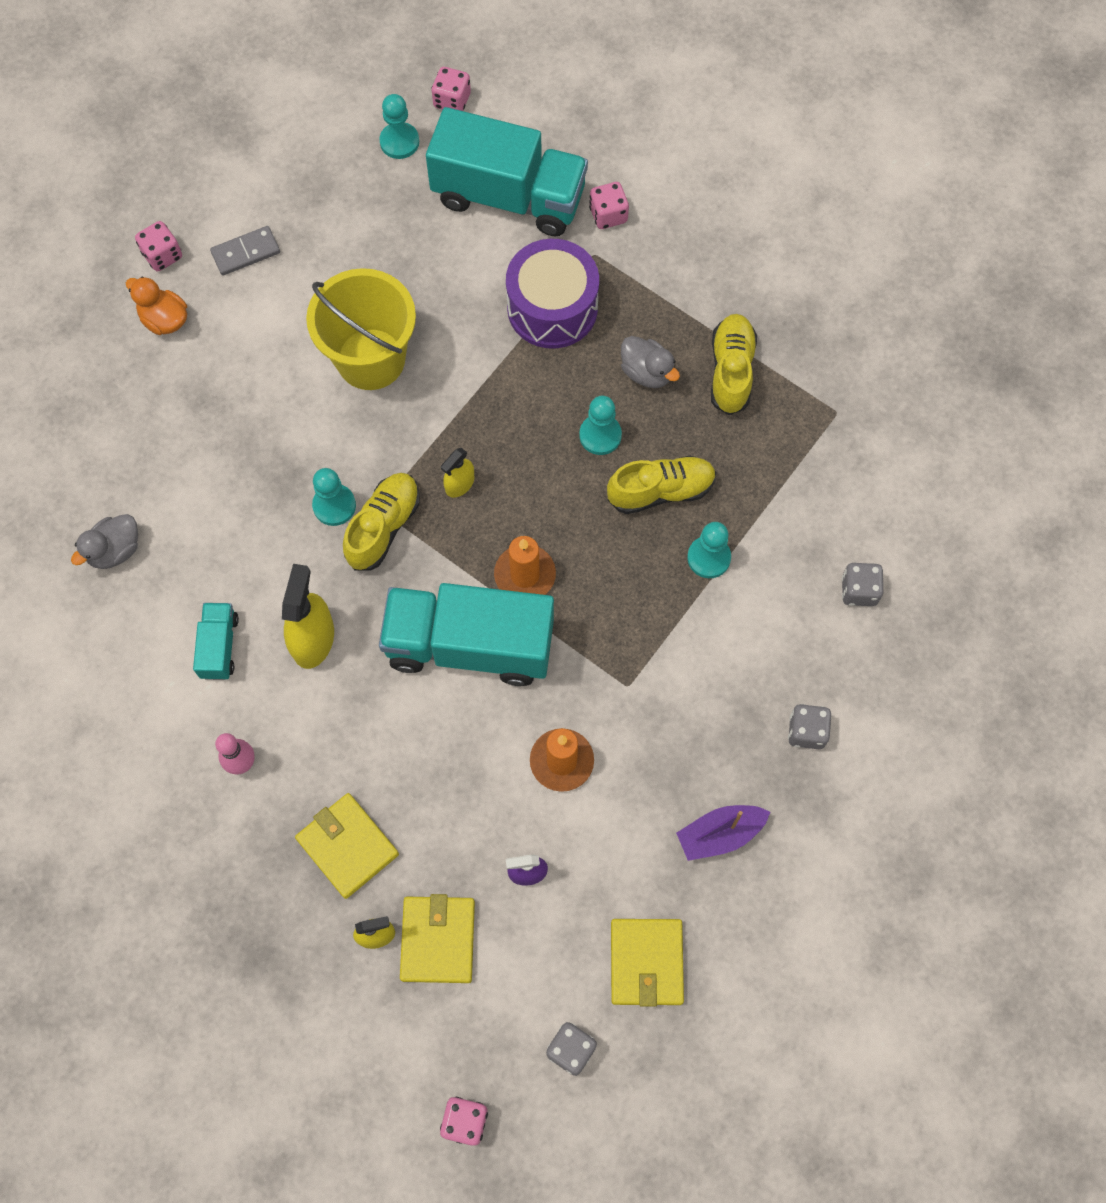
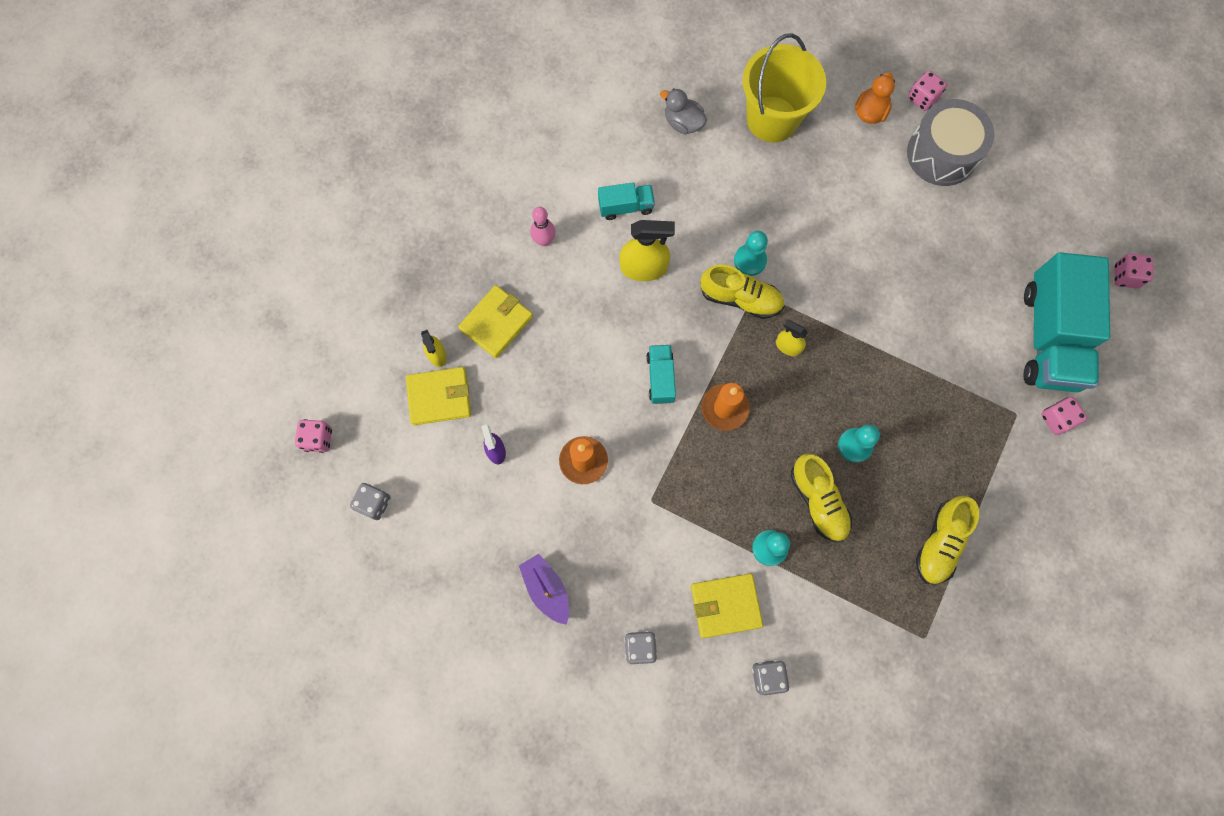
camera: 80 degrees right, 5 degrees up
grey domino [210,226,280,276] -> grey drum [907,99,995,186]
yellow bucket [306,268,416,390] -> yellow bucket moved to [742,33,826,142]
turquoise pawn [379,94,419,159] -> none
turquoise truck [379,583,554,686] -> turquoise truck [646,345,676,404], size x0.45
purple drum [506,239,599,349] -> none
yellow wallet [611,919,684,1006] -> yellow wallet moved to [691,573,763,638]
grey duck [621,336,680,388] -> none
yellow shoe [711,314,757,415] -> yellow shoe turned 120 degrees clockwise [916,496,979,585]

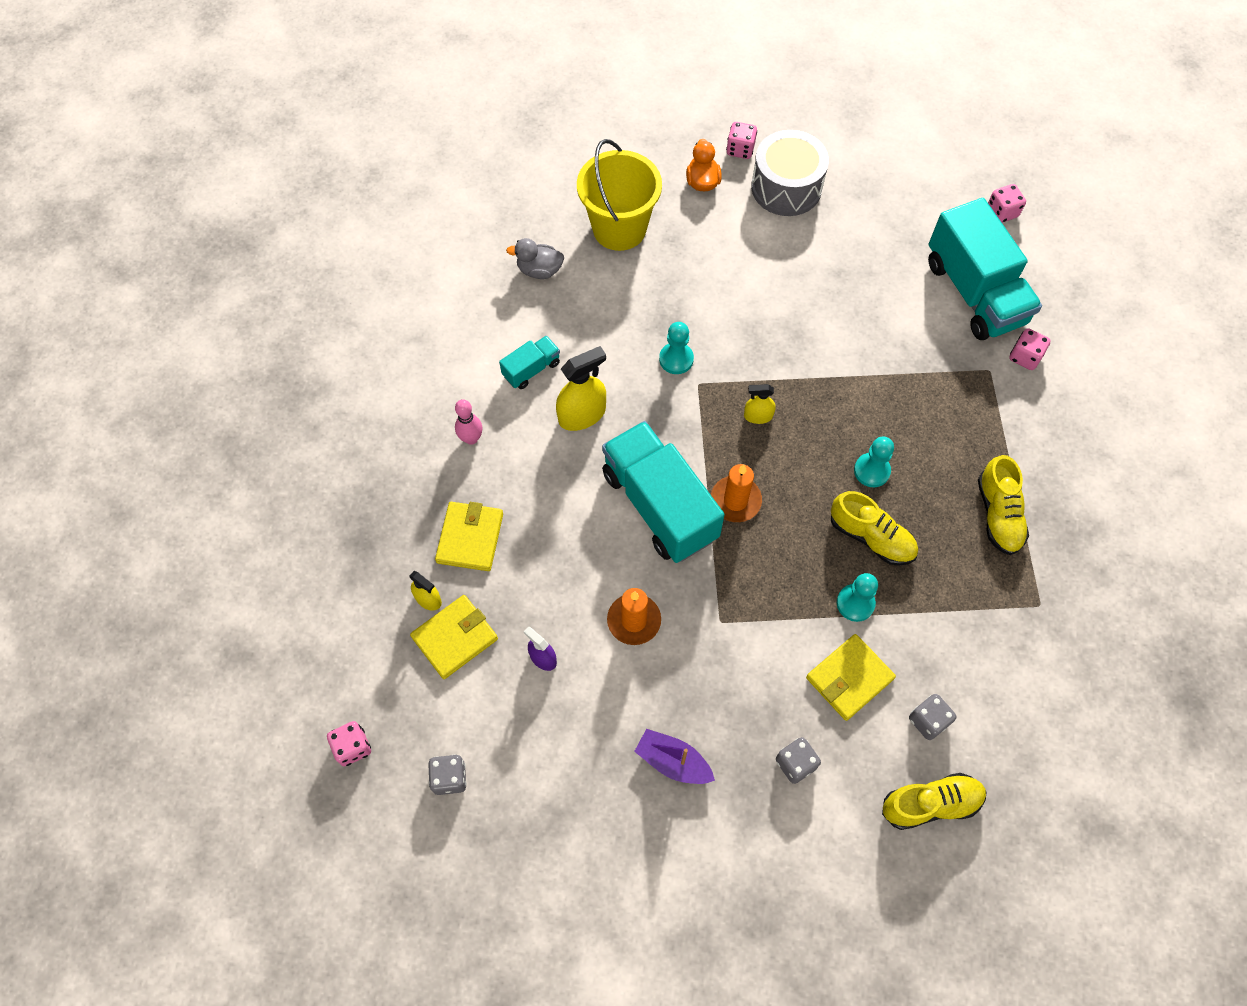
camera: 30 degrees left, 10 degrees down
turquoise truck [646,345,676,404] -> turquoise truck [602,421,725,563], size x2.20
yellow shoe [700,264,784,319] -> yellow shoe moved to [882,773,987,830]

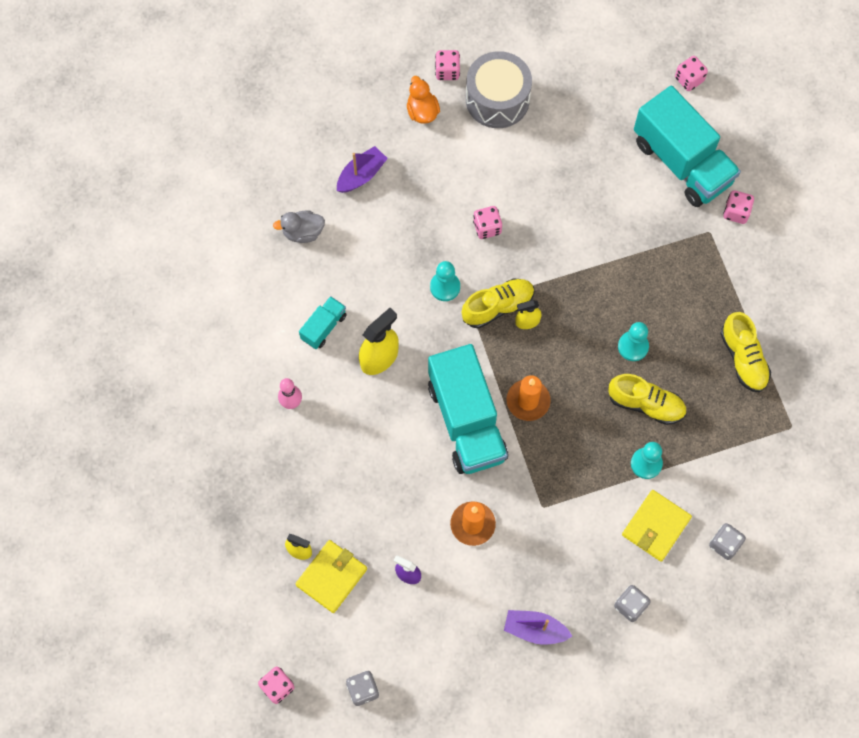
camera: 15 degrees left, 5 degrees up
yellow wallet [435,502,503,571] -> none
yellow bucket [577,139,662,251] -> purple boat [337,146,388,193]
turquoise truck [602,421,725,563] -> turquoise truck turned 150 degrees counterclockwise [428,344,508,474]
yellow shoe [882,773,987,830] -> yellow shoe moved to [462,278,535,328]
none -> pink dice [473,206,502,239]

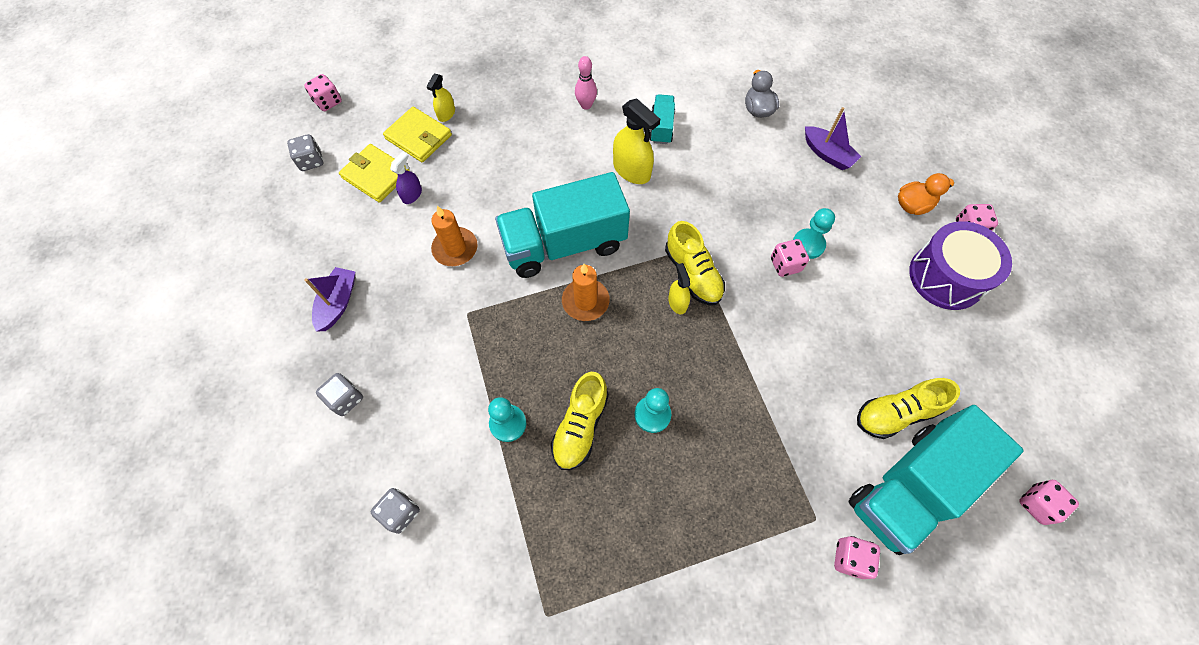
camera: 90 degrees right, 5 degrees down
turquoise truck [299,296,347,349] -> turquoise truck turned 120 degrees counterclockwise [650,94,675,144]
turquoise pawn [430,261,460,301] -> turquoise pawn moved to [793,208,835,259]
grey drum [466,51,532,128] -> purple drum [909,221,1012,310]
yellow wallet [622,490,692,562] -> yellow wallet moved to [339,144,410,203]
yellow shoe [720,312,771,392] -> yellow shoe moved to [857,378,960,439]

